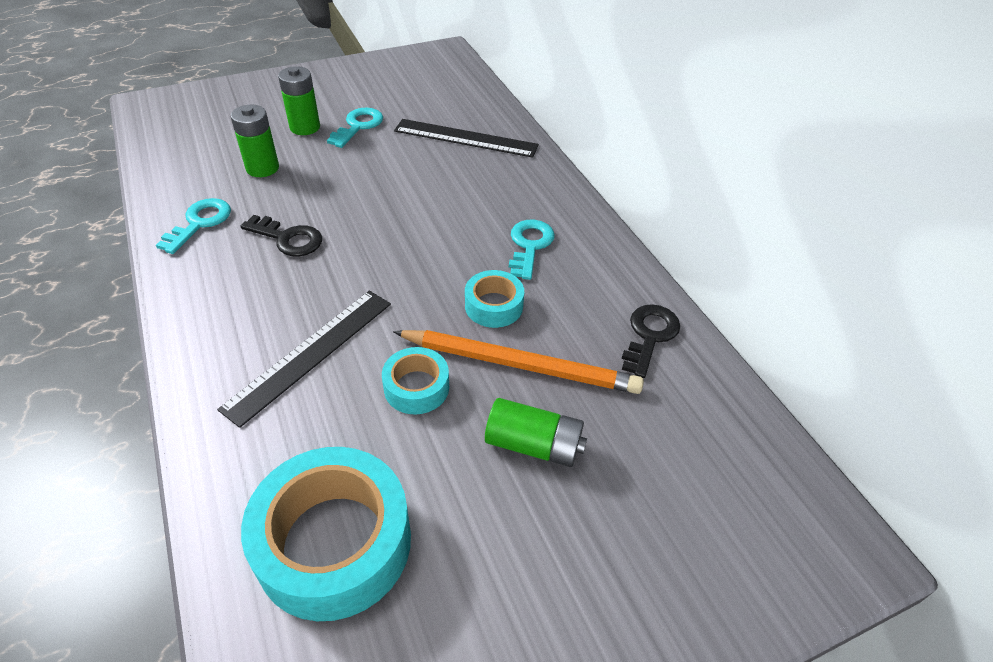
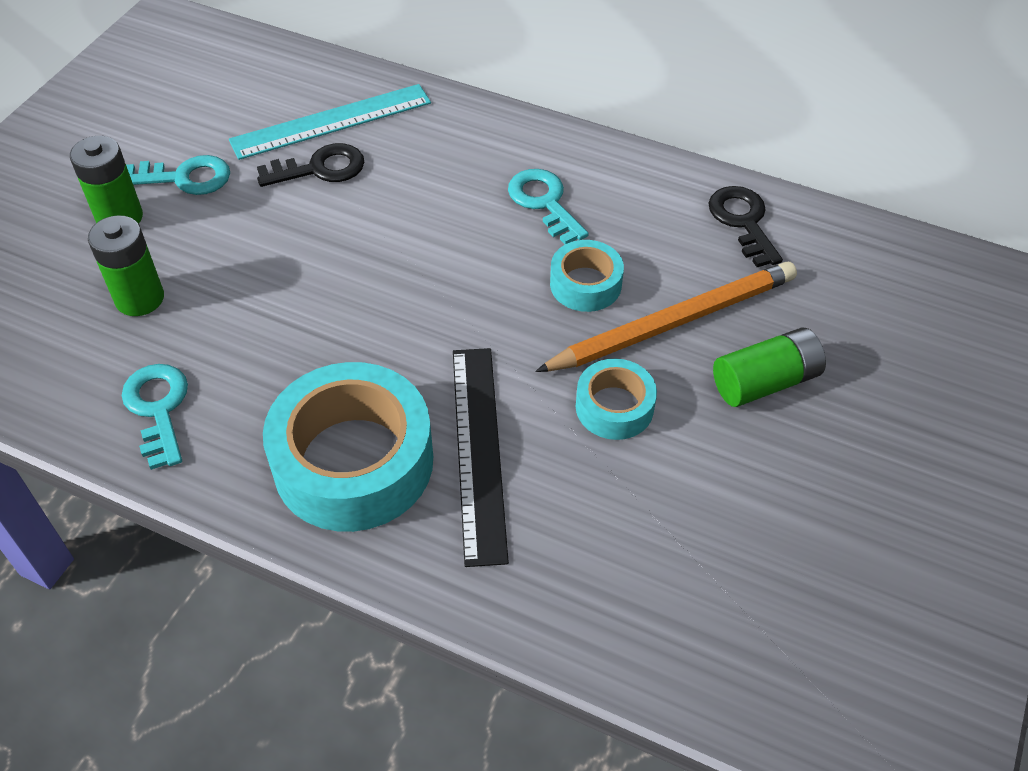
camera: 40 degrees left, 5 degrees up
black key [241,215,322,257] -> black key moved to [257,143,364,187]
turquoise tape [241,447,411,621] -> turquoise tape moved to [263,362,433,532]
turquoise key [327,107,383,148] -> turquoise key turned 105 degrees clockwise [126,155,230,195]
black ruler [394,119,539,158] -> turquoise ruler [229,84,431,160]

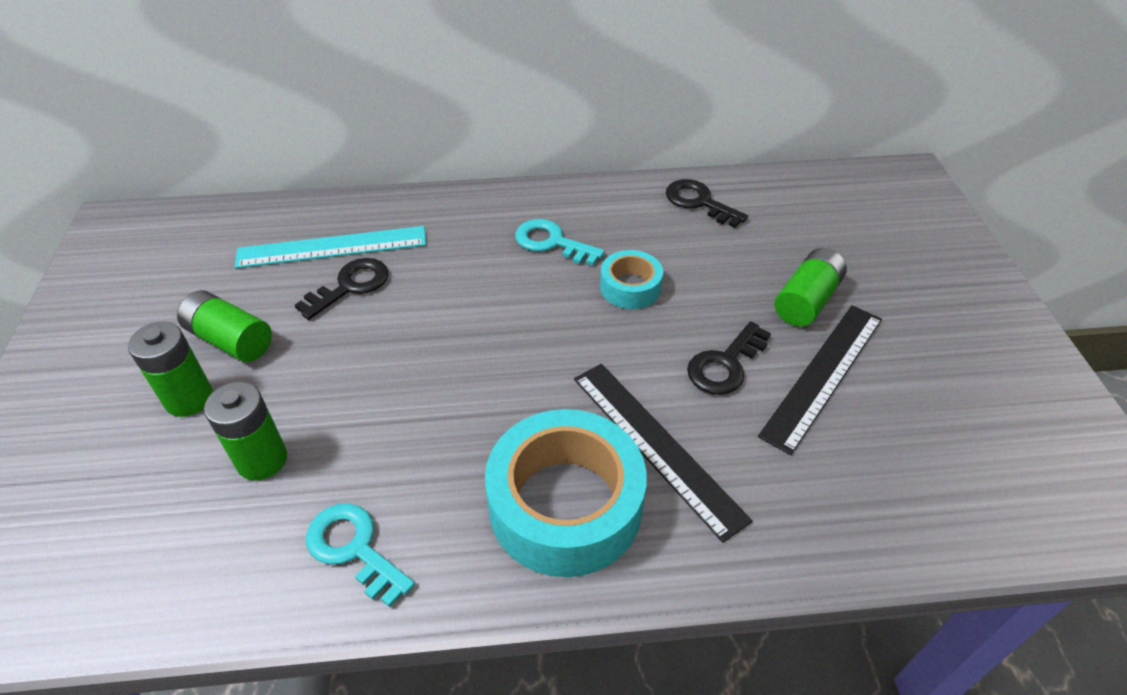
camera: 30 degrees left, 5 degrees down
turquoise key [126,155,230,195] -> green battery [177,290,272,362]
turquoise ruler [229,84,431,160] -> turquoise ruler turned 45 degrees clockwise [235,226,426,268]
orange pencil [535,262,797,372] -> none
turquoise tape [576,359,657,440] -> black key [687,321,771,395]
none -> black ruler [758,305,882,455]

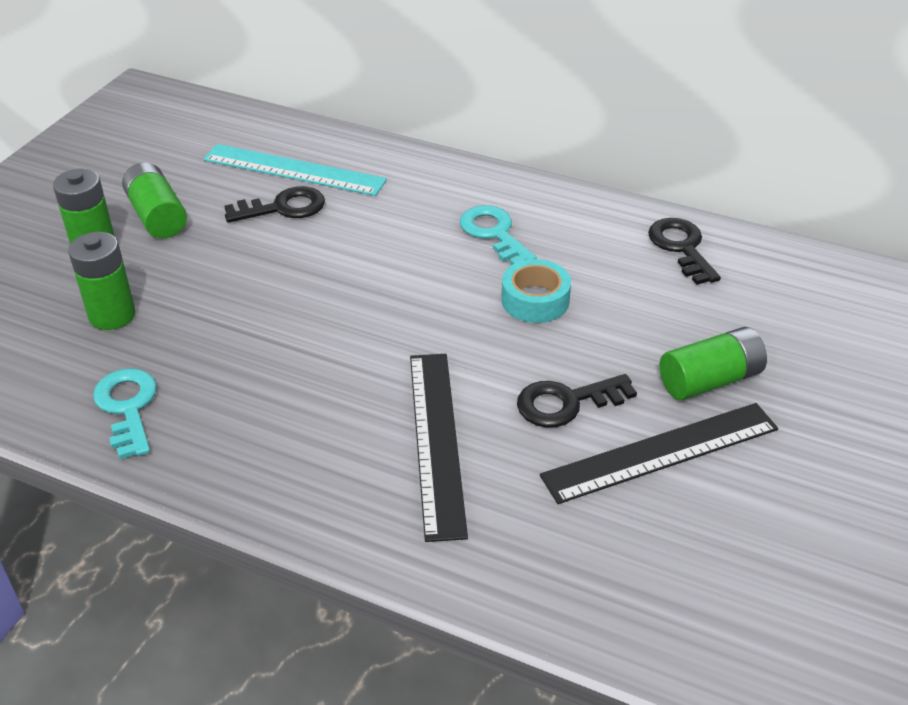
camera: 30 degrees right, 5 degrees down
turquoise tape [485,409,647,577] -> none

